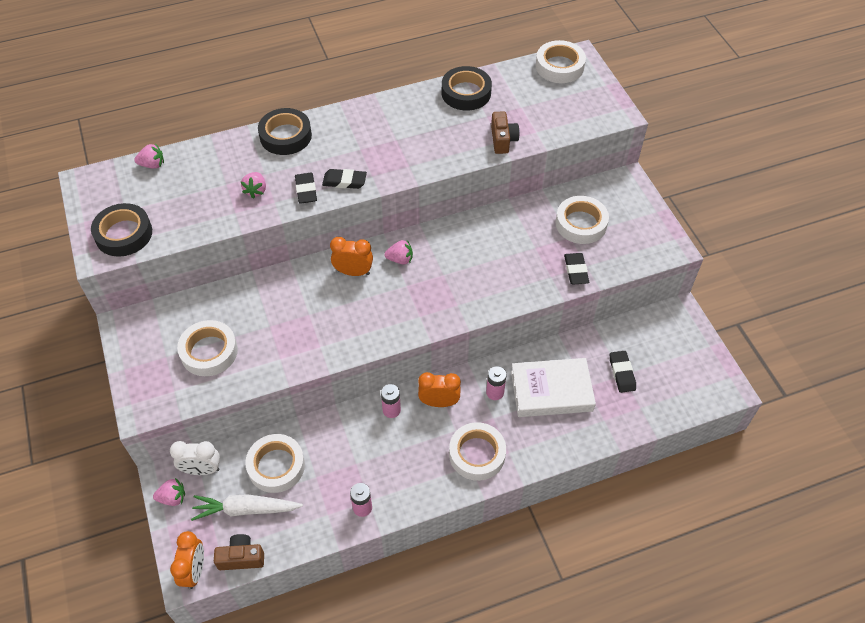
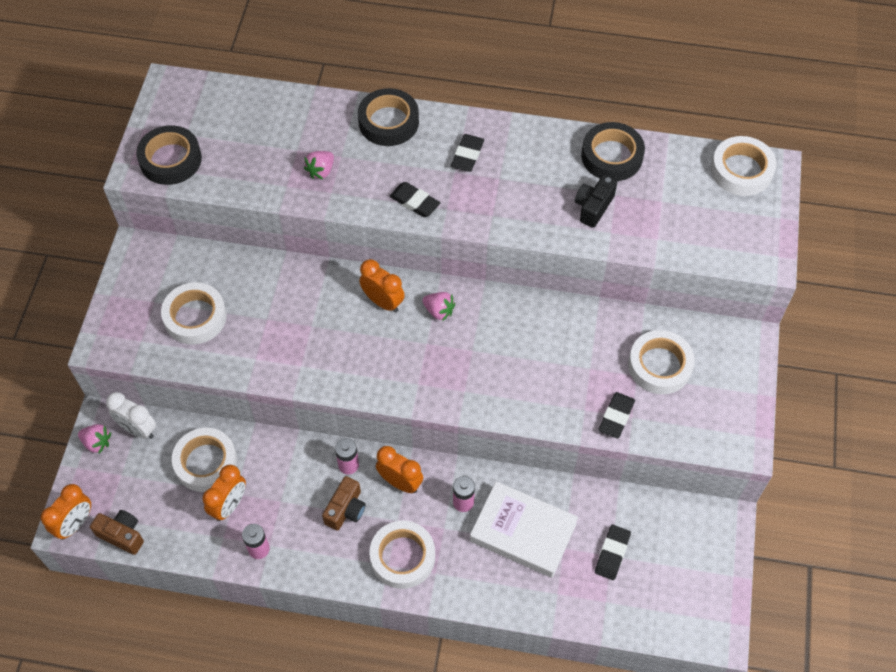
camera: 30 degrees right, 5 degrees up
pink strawberry [134,143,164,169] -> none
white carrot [191,494,303,521] -> none
black eraser [295,173,317,204] -> black eraser moved to [451,134,484,172]
brown camera [491,111,520,154] -> brown camera moved to [322,476,366,531]
none -> orange clock [203,465,246,521]
none -> black camera [575,175,617,228]

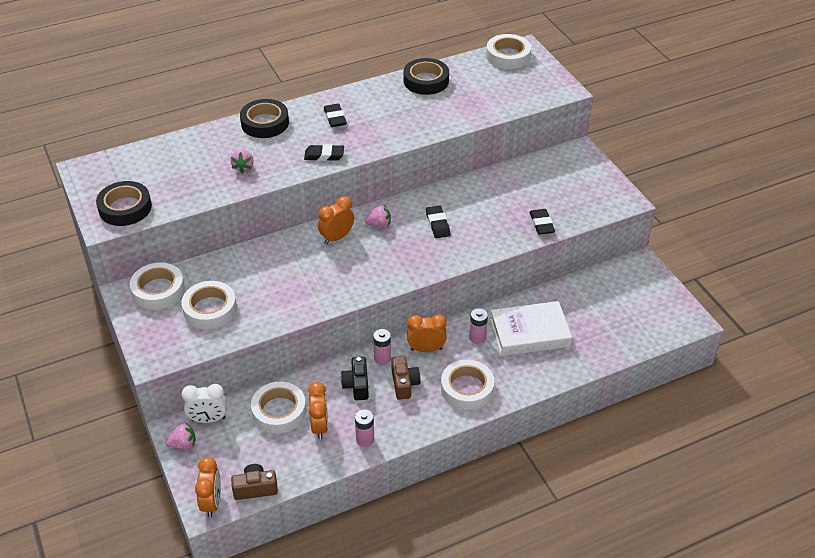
camera: 35 degrees left, 15 degrees down
orange clock [359,259,405,312] -> orange clock turned 45 degrees counterclockwise [318,196,354,244]
black camera [575,175,617,228] -> black camera moved to [341,357,369,400]
black eraser [595,525,631,580] -> black eraser moved to [426,205,450,238]
white tape [628,330,695,394] -> white tape moved to [130,262,185,310]

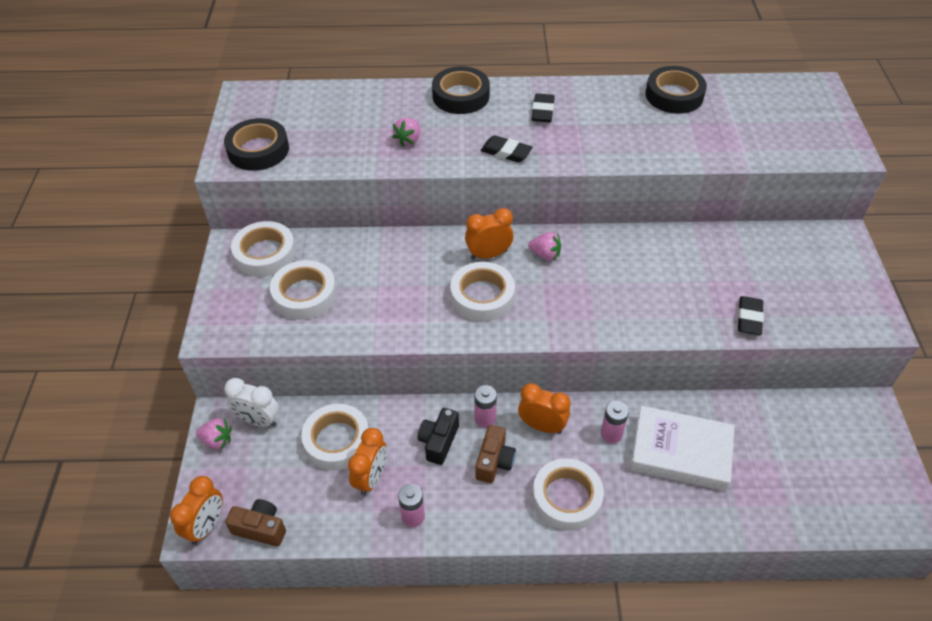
camera: 25 degrees right, 5 degrees up
black eraser [426,205,450,238] -> none
white tape [486,34,531,69] -> white tape moved to [450,262,515,322]

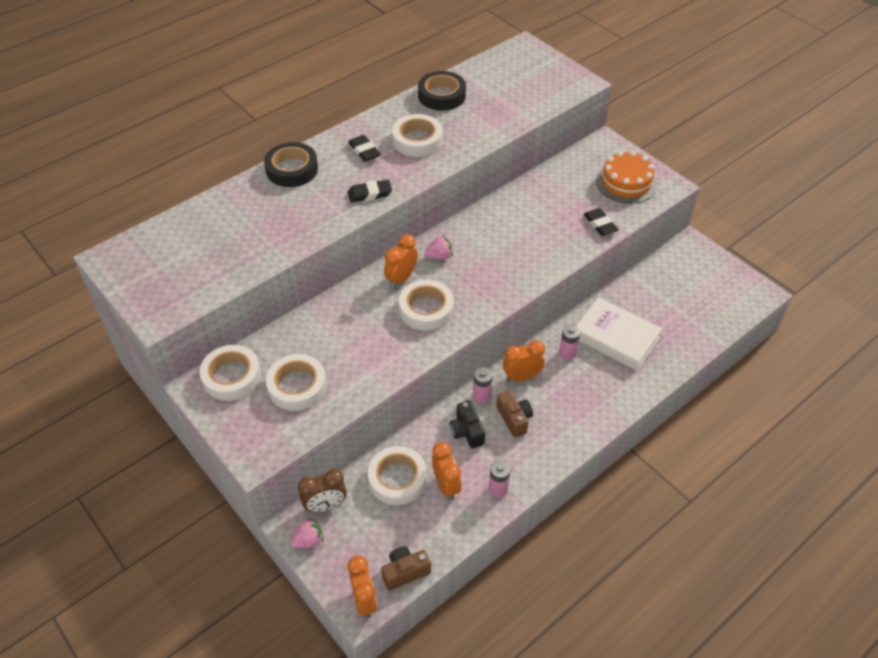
camera: 40 degrees left, 0 degrees up
black tape [224,118,289,171] -> none
white clock [224,378,279,427] -> brown clock [298,469,347,512]
pink strawberry [392,118,420,147] -> none
white tape [532,458,604,531] -> white tape moved to [392,114,443,157]
white book [630,406,734,491] -> white book turned 60 degrees clockwise [576,297,663,370]
none -> orange cake [596,151,657,204]

